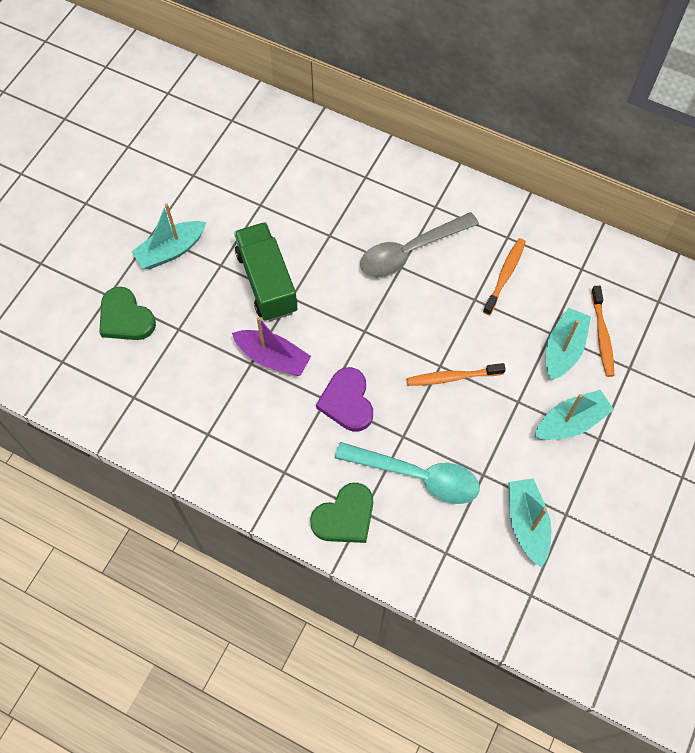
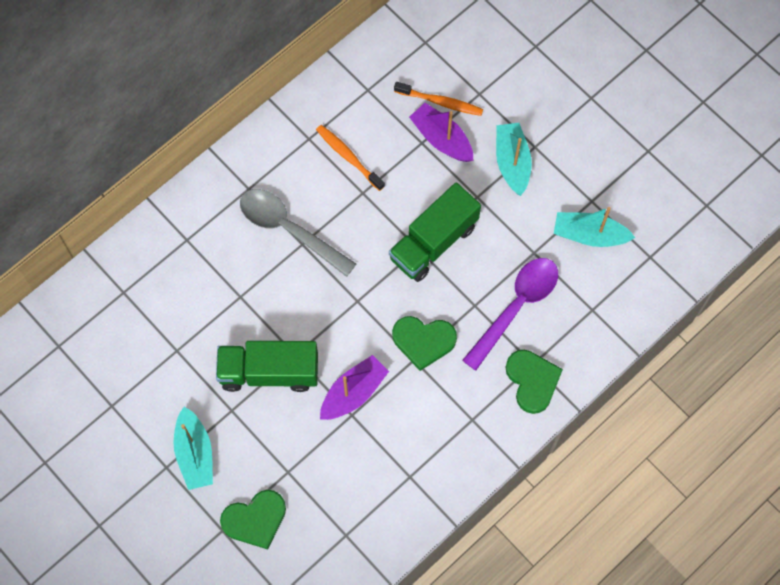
camera: 70 degrees left, 5 degrees up
purple heart [316,367,373,432] -> green heart [392,316,457,371]
turquoise spoon [335,442,480,504] -> purple spoon [462,258,558,370]
grey spoon [360,212,479,278] -> grey spoon turned 135 degrees clockwise [240,189,356,277]
orange toothbrush [406,363,506,386] -> green truck [389,182,481,282]
turquoise boat [546,308,591,380] -> purple boat [409,103,473,162]

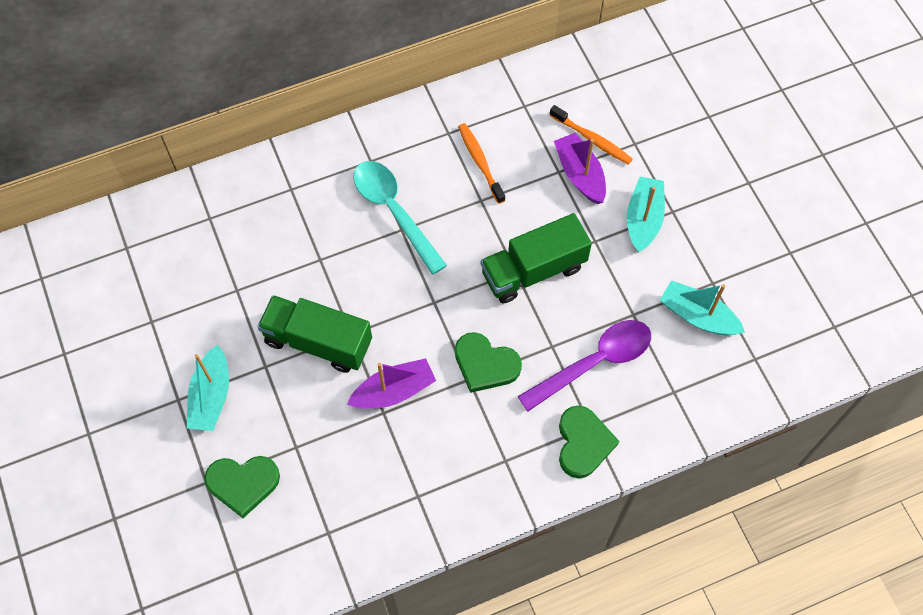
camera: 20 degrees right, 5 degrees down
grey spoon [240,189,356,277] -> turquoise spoon [354,161,447,275]

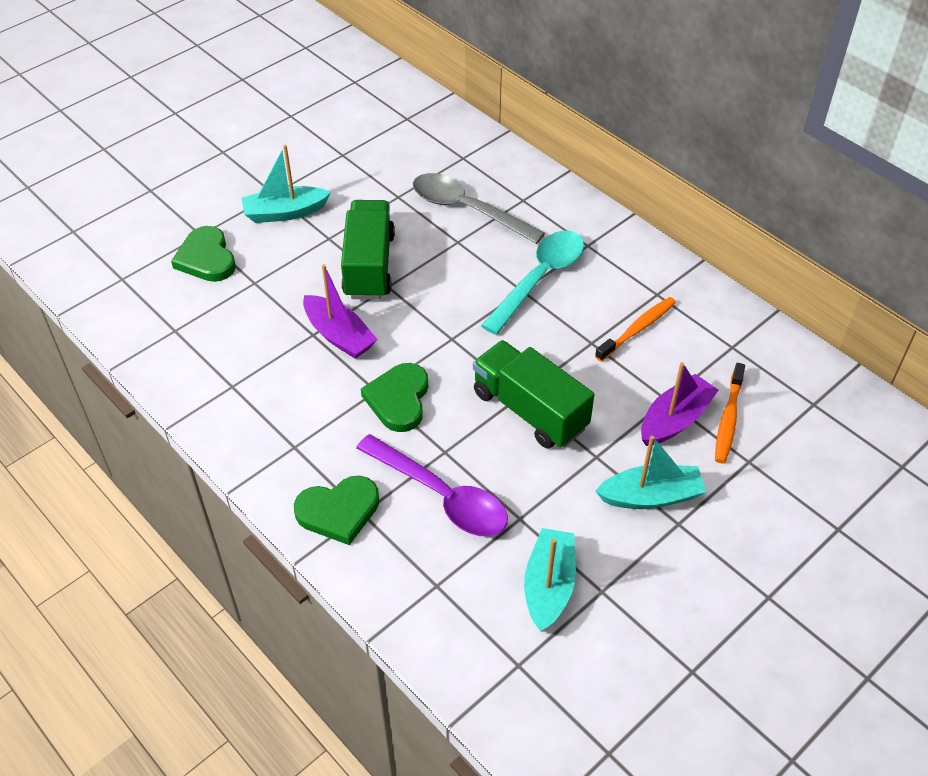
camera: 70 degrees right, 15 degrees down
none -> grey spoon [413,173,545,244]

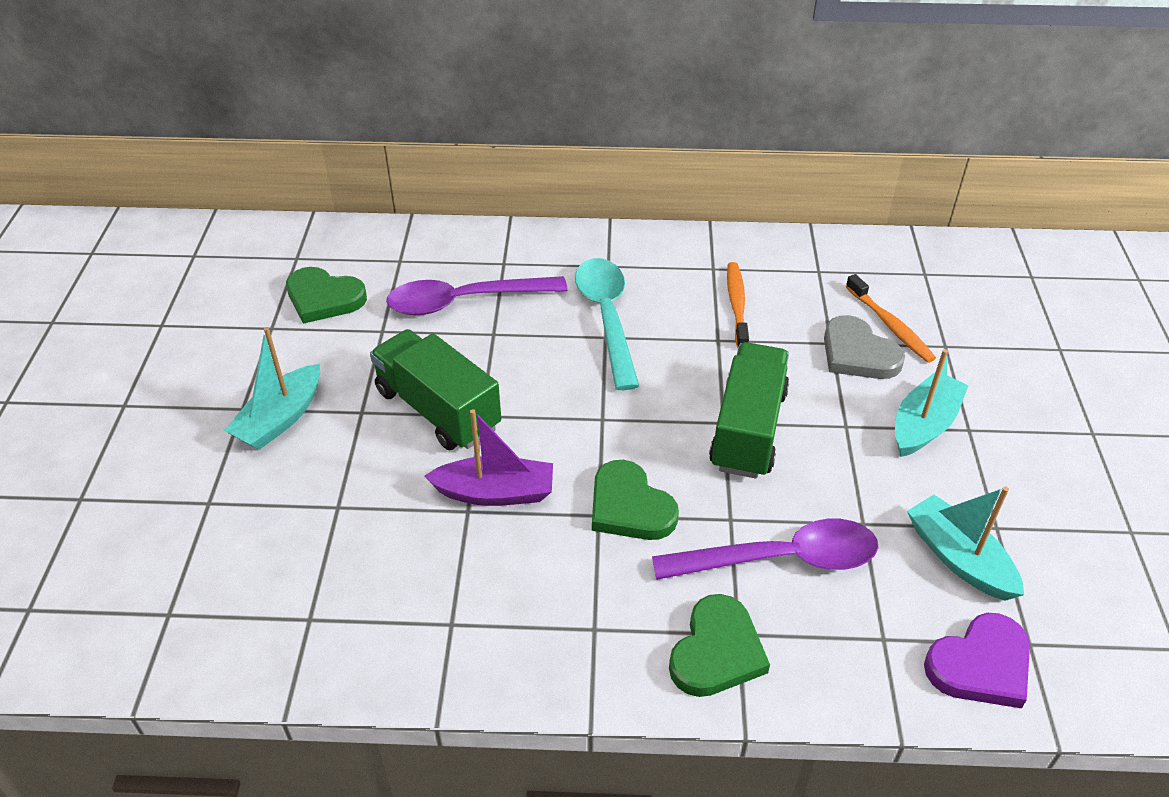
camera: 45 degrees left, 5 degrees down
green heart [171,226,236,282] -> green heart moved to [286,267,367,324]
grey spoon [413,173,545,244] -> purple spoon [386,276,568,315]
green truck [473,340,594,449] -> green truck turned 105 degrees clockwise [709,342,789,479]
purple boat [641,362,719,446] -> grey heart [824,315,905,379]
none -> purple heart [924,613,1030,708]

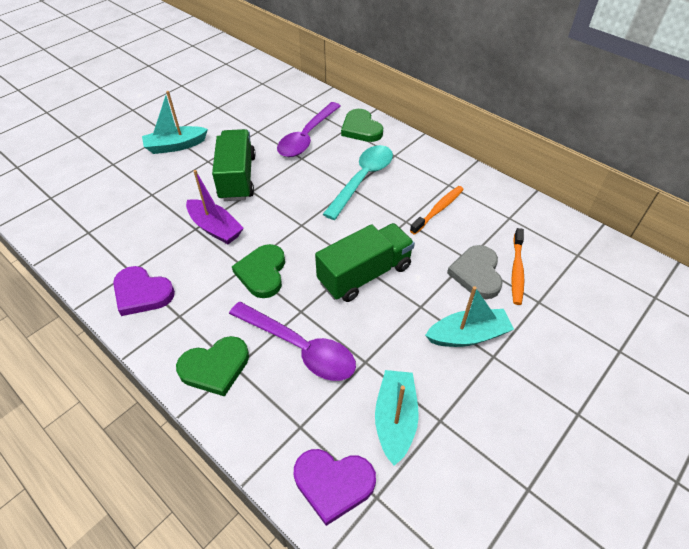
camera: 40 degrees right, 5 degrees up
green heart [286,267,367,324] -> green heart moved to [341,109,383,142]
purple spoon [386,276,568,315] -> purple spoon turned 90 degrees counterclockwise [277,102,341,157]
none -> purple heart [113,266,175,316]

